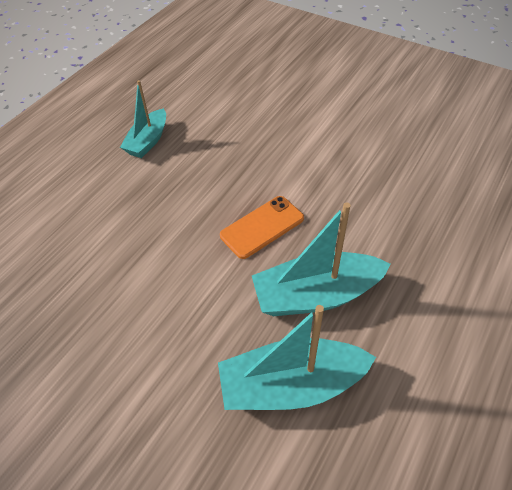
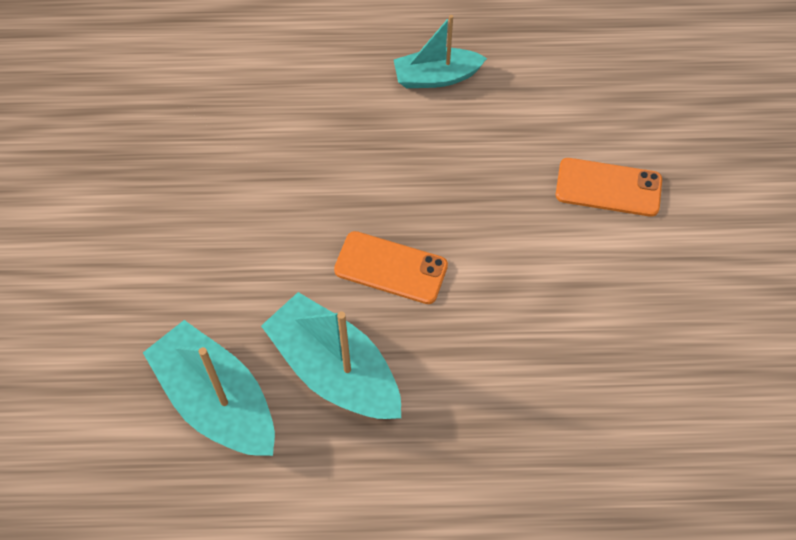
camera: 55 degrees right, 10 degrees up
none -> orange phone [556,158,662,217]

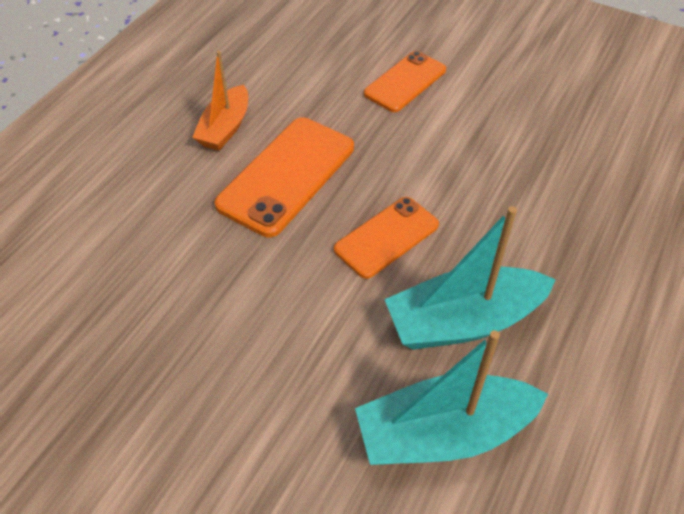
camera: 60 degrees left, 10 degrees down
turquoise boat [394,15,487,88] -> orange boat [192,51,248,151]
none -> orange phone [215,117,354,237]

